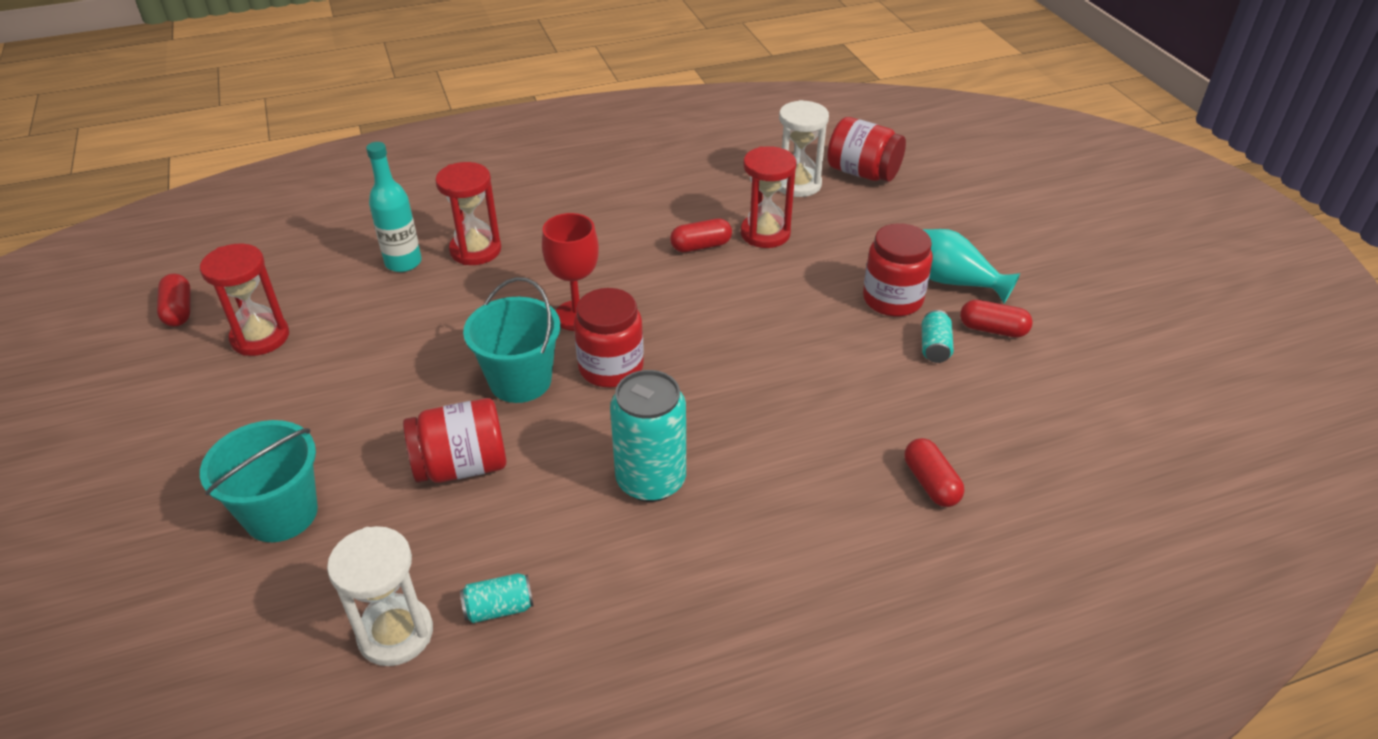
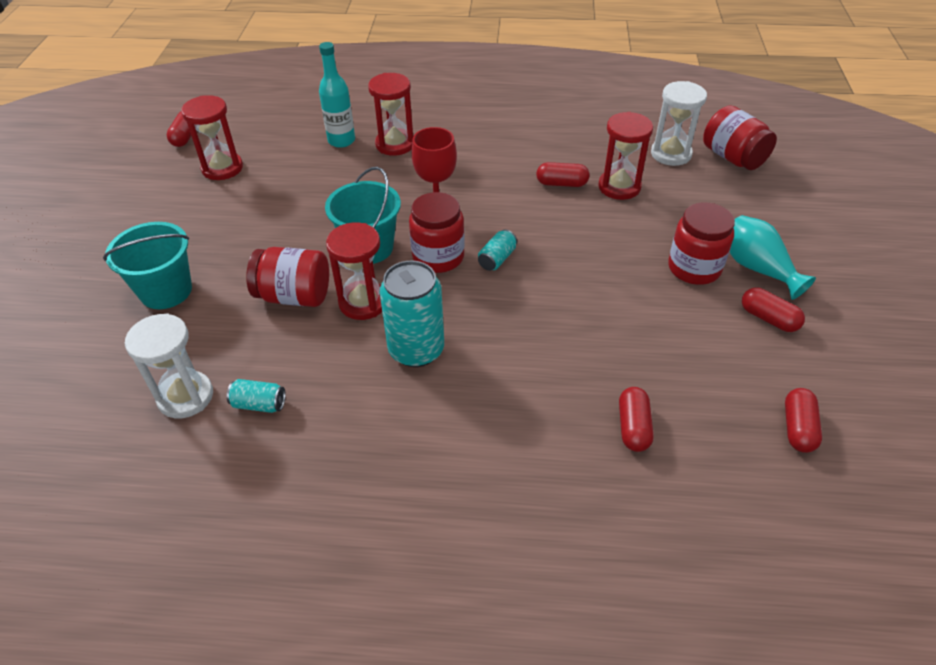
camera: 25 degrees right, 5 degrees up
turquoise can [922,310,954,363] -> turquoise can moved to [478,229,517,271]
none -> red hourglass [326,222,382,320]
none -> red capsule [785,388,822,453]

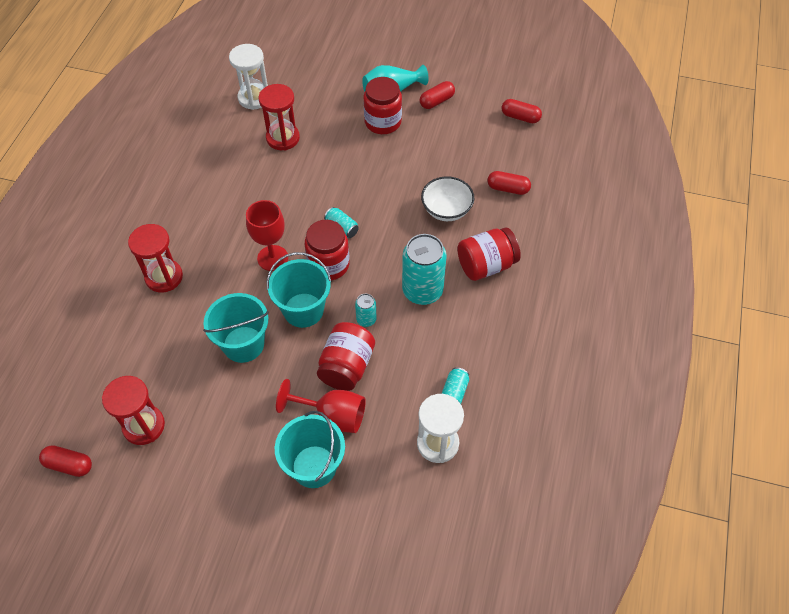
camera: 80 degrees left, 10 degrees up
turquoise bottle [319,42,355,148] -> none
red hourglass [326,222,382,320] -> turquoise can [355,294,376,327]
red capsule [536,162,590,187] -> none
red jar [703,105,777,170] -> red jar moved to [457,227,521,281]
none -> turquoise bucket [203,293,269,363]
none -> red goblet [276,379,366,433]
none -> white bowl [421,176,474,221]

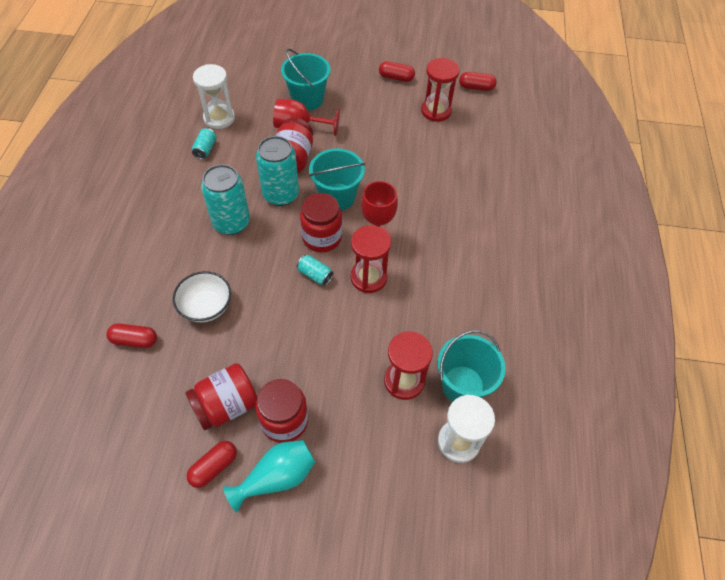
camera: 170 degrees right, 0 degrees up
red hourglass [128,224,183,292] -> red hourglass moved to [350,225,391,293]
turquoise bucket [203,293,269,363] -> turquoise bucket moved to [437,330,506,402]
turquoise can [355,294,376,327] -> turquoise can [256,136,299,206], size x2.08
red jar [457,227,521,281] -> red jar moved to [185,363,257,430]
red capsule [502,99,542,123] -> red capsule moved to [379,61,415,82]

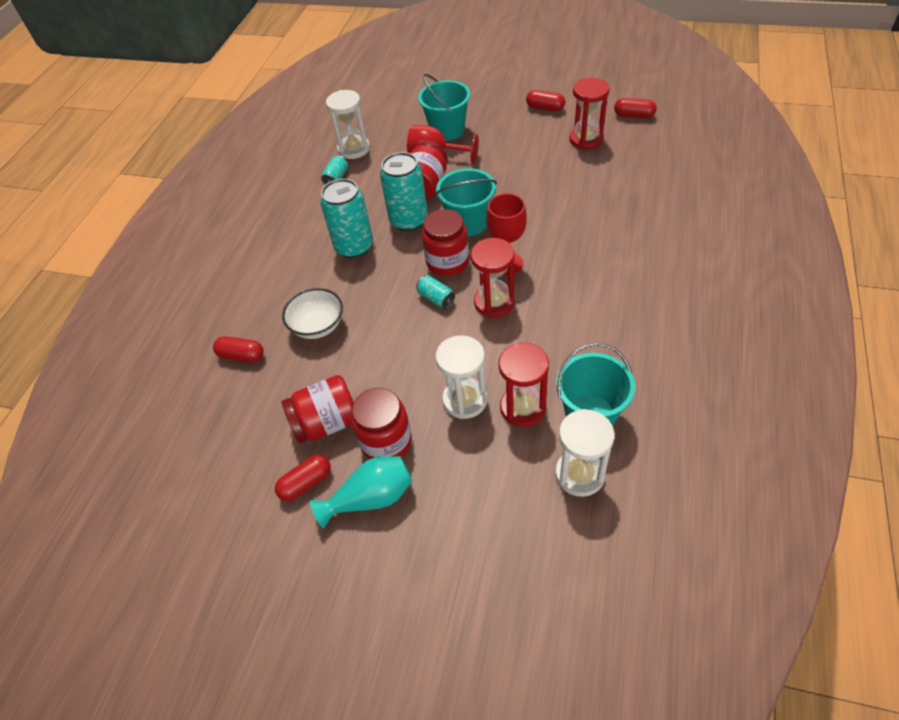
camera: 15 degrees right, 5 degrees down
none -> white hourglass [435,335,488,419]

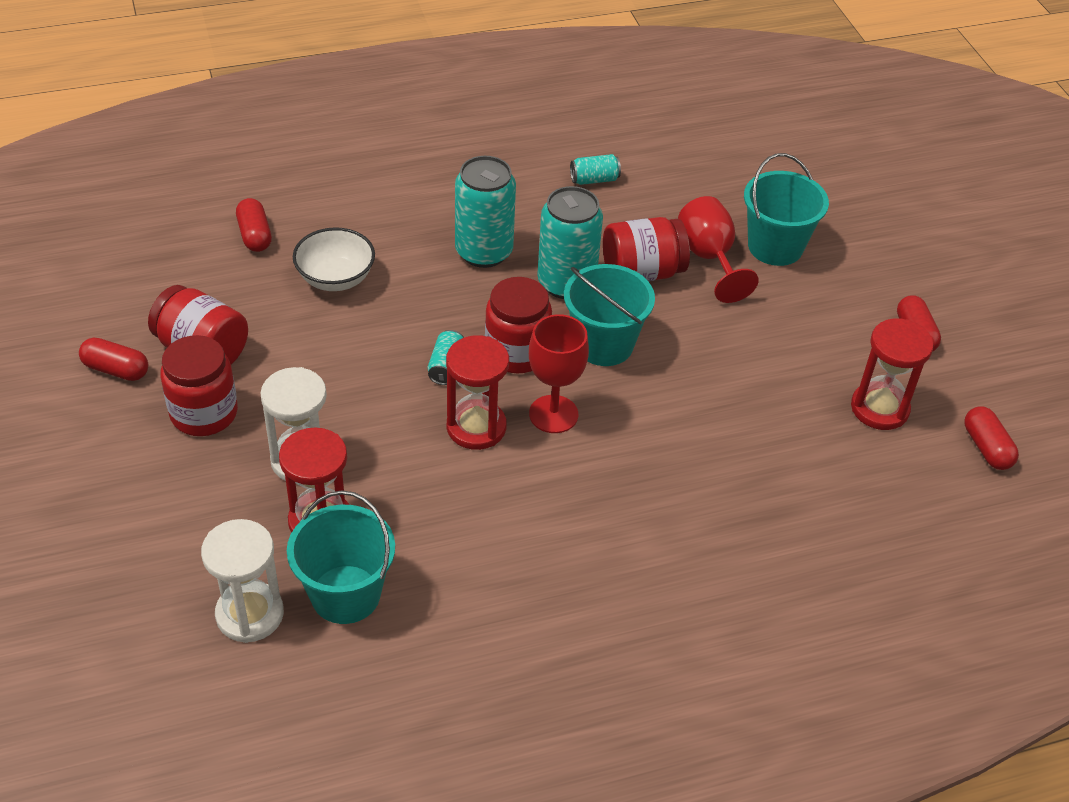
camera: 50 degrees right, 5 degrees down
turquoise vase [310,456,413,529] -> none
white hourglass [326,90,370,159] -> none

